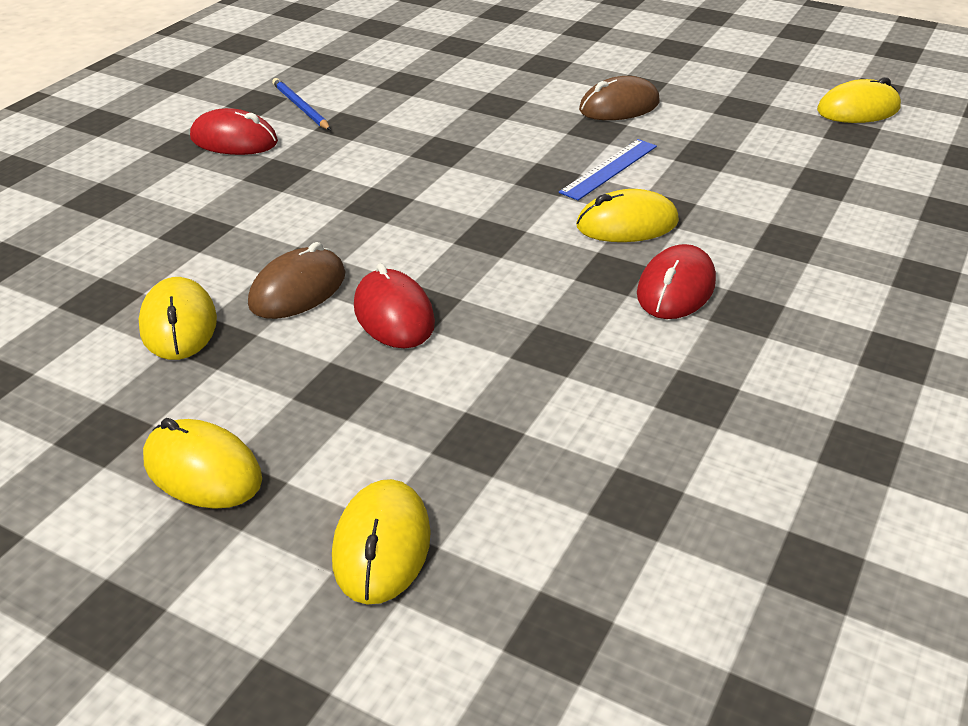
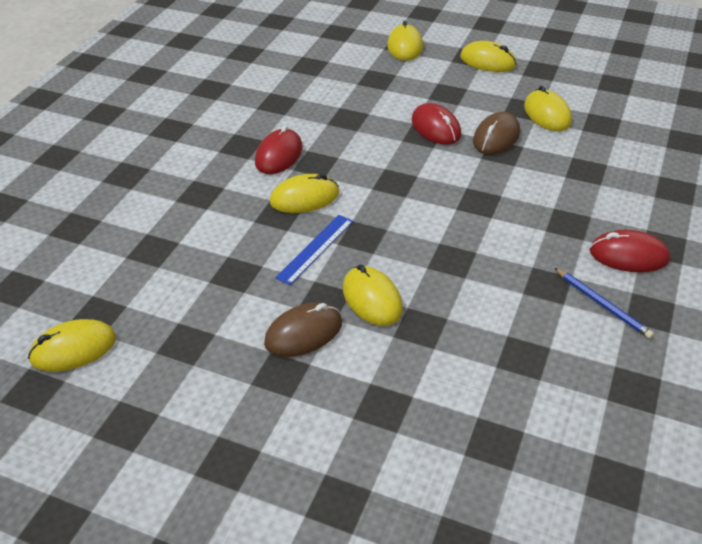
camera: 175 degrees right, 5 degrees up
none -> yellow mouse [343,264,403,326]

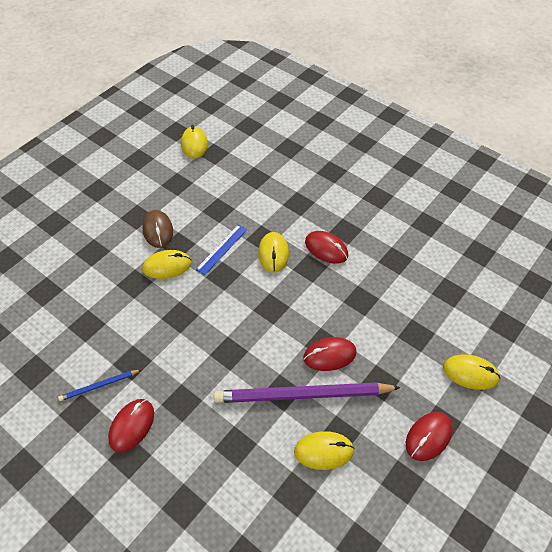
camera: 105 degrees right, 10 degrees up
blue ruler [275,215,353,285] -> blue ruler turned 75 degrees clockwise [196,224,247,275]
yellow mouse [460,41,517,72] -> red mouse [406,412,453,461]
brown mouse [473,112,520,155] -> purple pencil [214,382,401,403]

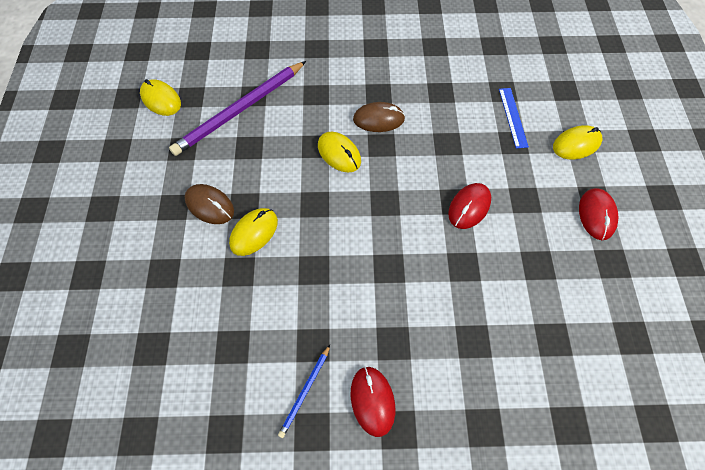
camera: 40 degrees left, 10 degrees up
blue ruler [196,224,247,275] -> blue ruler moved to [499,88,529,149]
purple pencil [214,382,401,403] -> purple pencil moved to [169,61,306,156]
yellow mouse [294,431,355,470] -> none
red mouse [305,231,348,264] -> brown mouse [353,102,405,132]

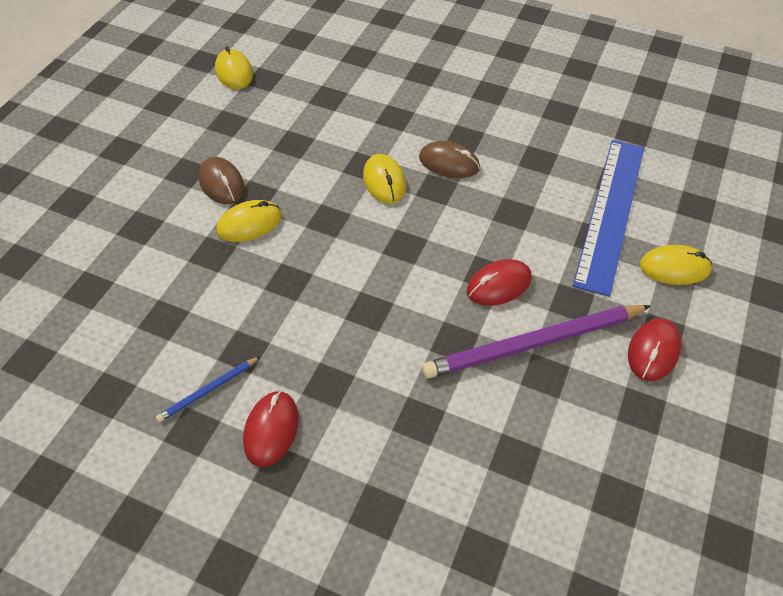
camera: 25 degrees right, 10 degrees down
purple pencil [169,61,306,156] -> purple pencil moved to [422,305,651,379]
blue ruler [499,88,529,149] -> blue ruler [573,140,644,297], size x2.16

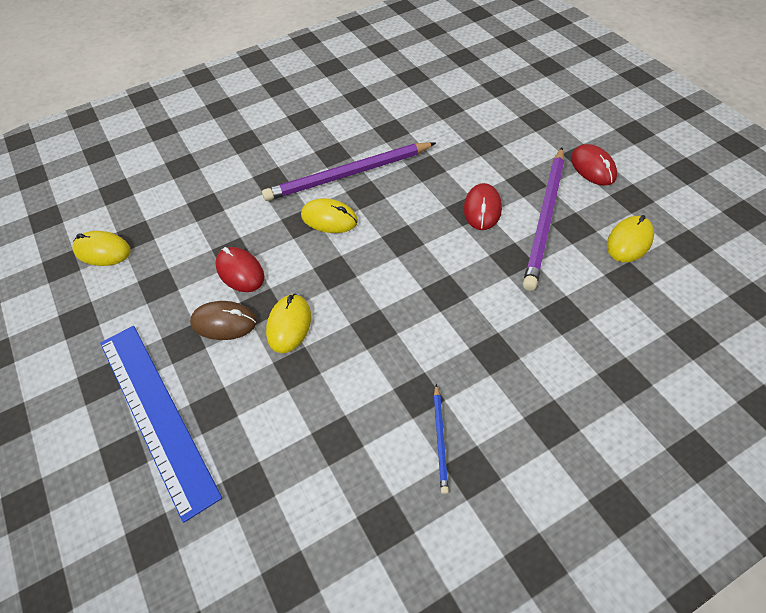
camera: 50 degrees left, 0 degrees up
red mouse [243,391,299,467] -> red mouse moved to [215,247,264,292]
brown mouse [419,141,480,178] -> purple pencil [262,142,436,201]
blue ruler [573,140,644,297] -> blue ruler moved to [100,326,222,523]
yellow mouse [640,245,712,285] -> yellow mouse moved to [607,215,654,262]

